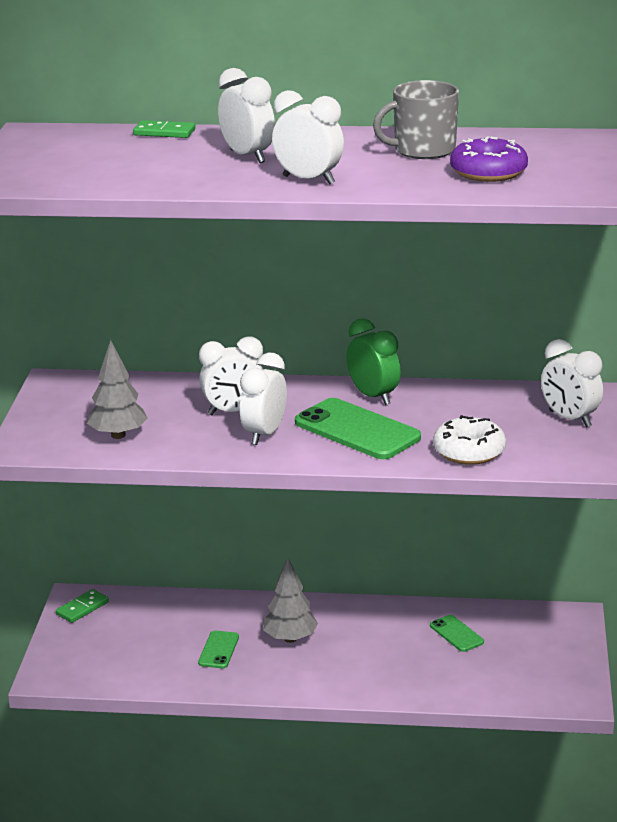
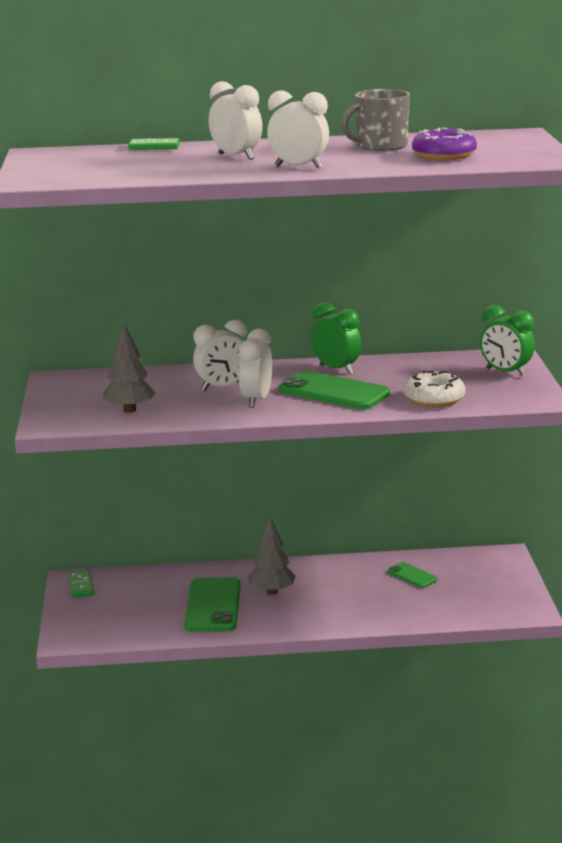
camera: 10 degrees left, 5 degrees down
green domino [56,589,109,623] -> green domino turned 45 degrees counterclockwise [68,571,94,598]
green phone [198,631,239,668] -> green phone [184,577,241,632], size x1.96
white clock [541,339,603,427] -> green clock [480,305,535,377]

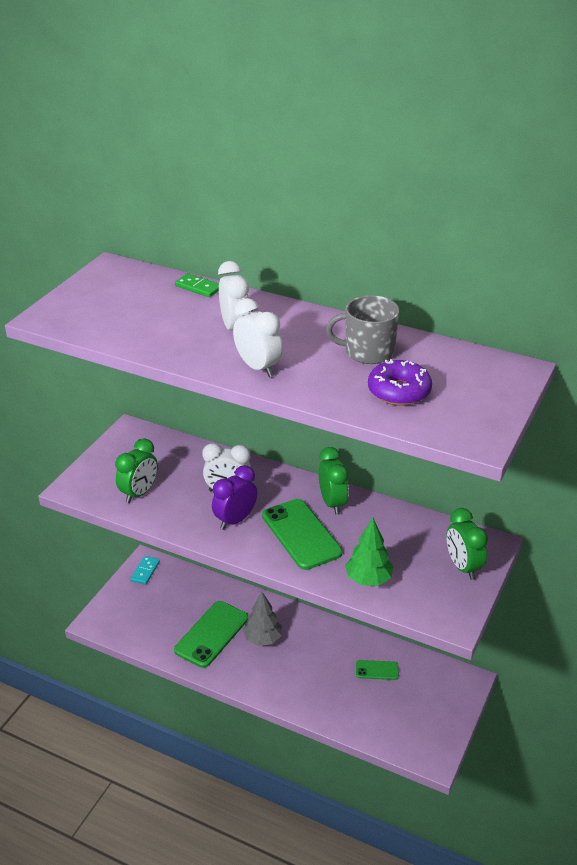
camera: 30 degrees right, 15 degrees up
green domino [68,571,94,598] -> turquoise domino [131,556,160,585]
grey tree [103,323,156,413] -> green clock [115,438,158,503]
white clock [239,329,272,408] -> purple clock [212,465,257,530]
green phone [387,562,438,588] -> green phone turned 75 degrees counterclockwise [356,660,399,680]
white donut [404,371,465,407] -> green tree [345,518,393,586]

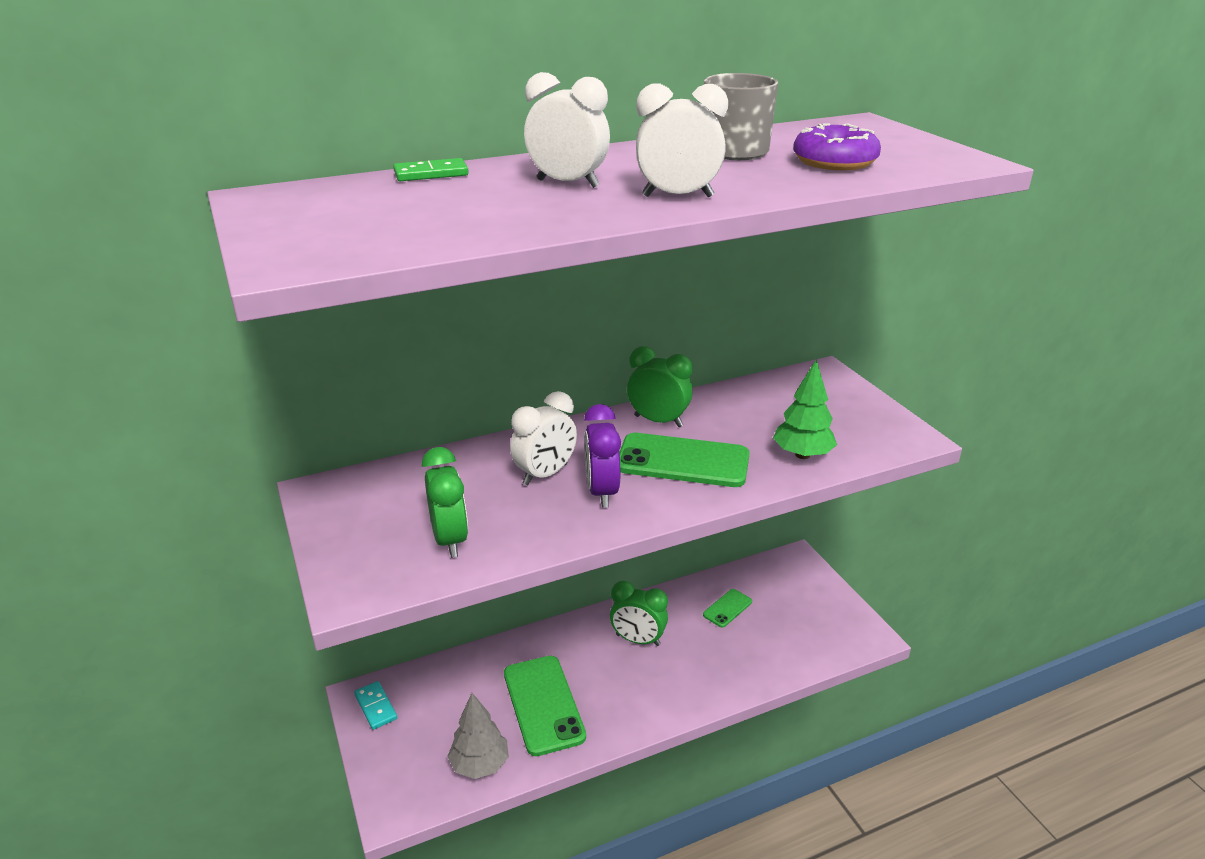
camera: 50 degrees left, 5 degrees down
grey tree [243,592,282,646] -> grey tree moved to [447,693,509,779]
green clock [446,508,488,580] -> green clock moved to [610,581,668,646]

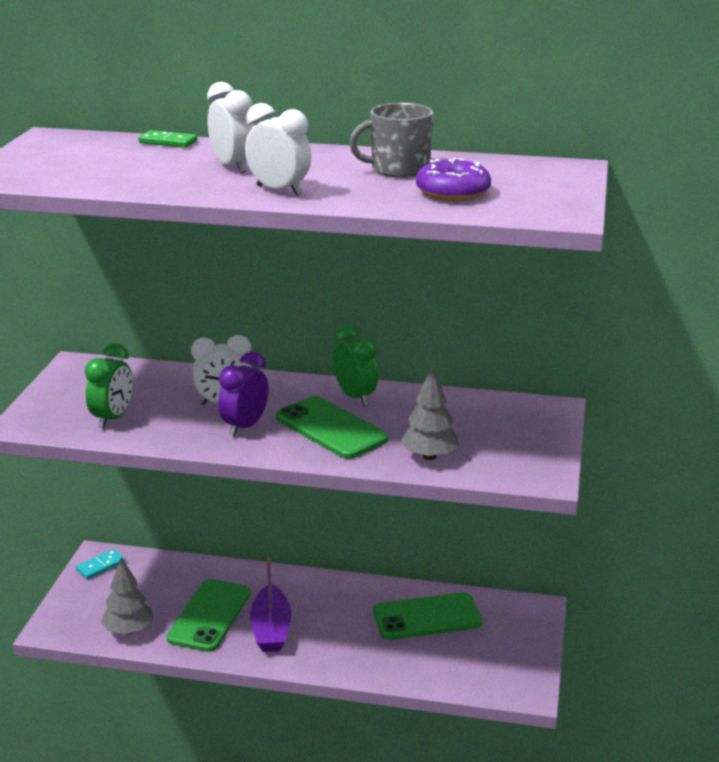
camera: 35 degrees right, 5 degrees down
turquoise domino [354,681,397,730] -> turquoise domino turned 45 degrees clockwise [76,549,125,579]
green clock [610,581,668,646] -> none
green phone [703,589,752,628] -> green phone [373,592,482,640], size x1.96
green tree [773,359,837,459] -> grey tree [400,365,459,460]
none -> purple boat [250,557,291,652]

